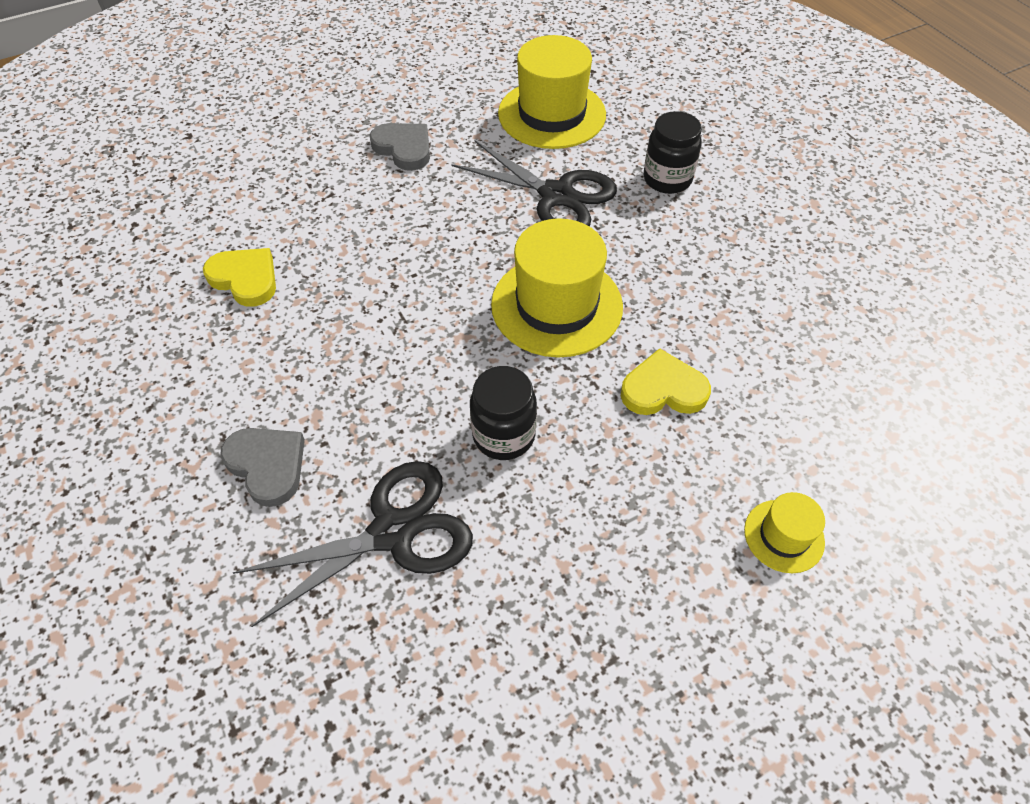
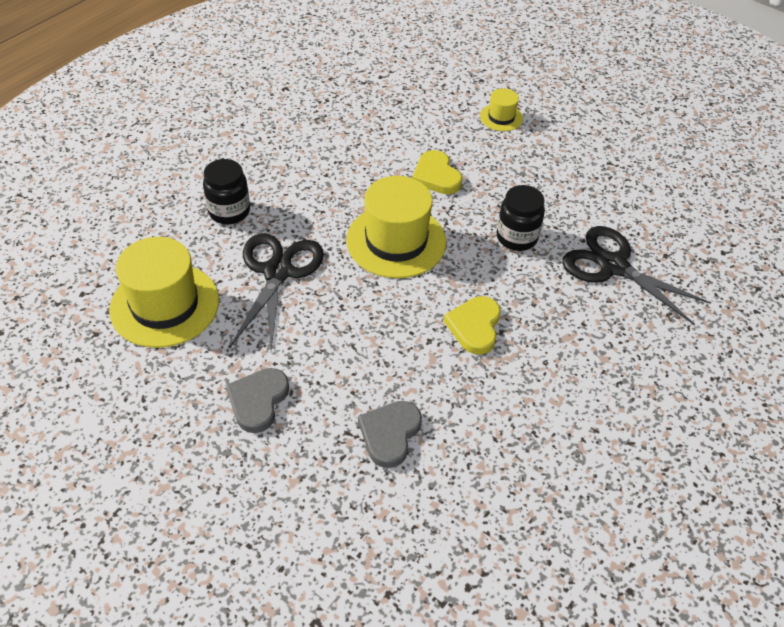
camera: 115 degrees left, 5 degrees down
yellow heart [203,248,276,307] -> yellow heart moved to [443,296,501,355]
grey heart [220,428,305,507] -> grey heart moved to [358,401,422,468]

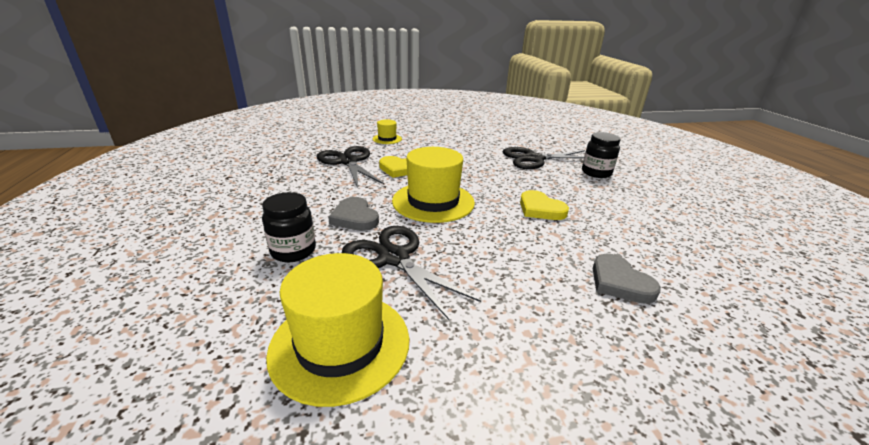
camera: 50 degrees left, 20 degrees down
grey heart [226,368,289,433] -> grey heart moved to [328,197,379,231]
black jar [497,185,545,251] -> black jar moved to [582,132,621,178]
none -> black scissors [317,146,385,188]

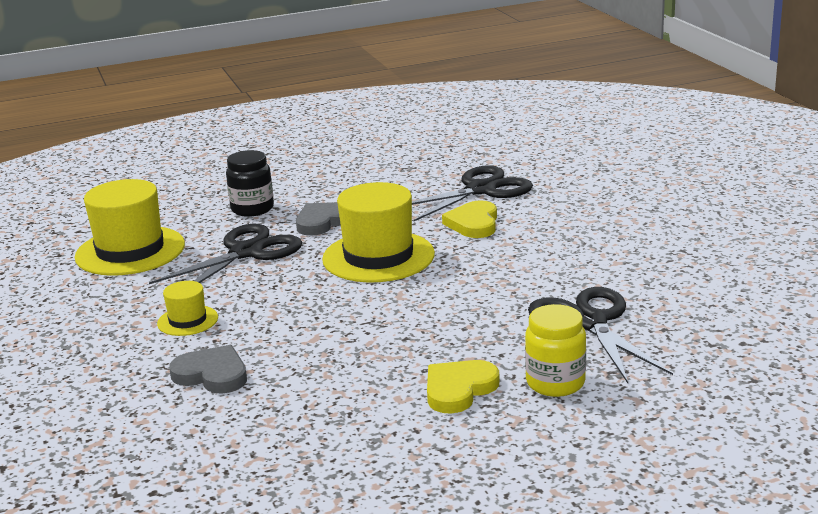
camera: 85 degrees right, 5 degrees down
yellow hat [373,119,402,144] -> yellow hat moved to [157,281,218,336]
yellow heart [520,190,569,220] -> yellow heart moved to [427,360,500,414]
black jar [582,132,621,178] -> yellow jar [525,304,586,397]
grey heart [592,254,661,304] -> grey heart turned 60 degrees clockwise [169,345,247,394]

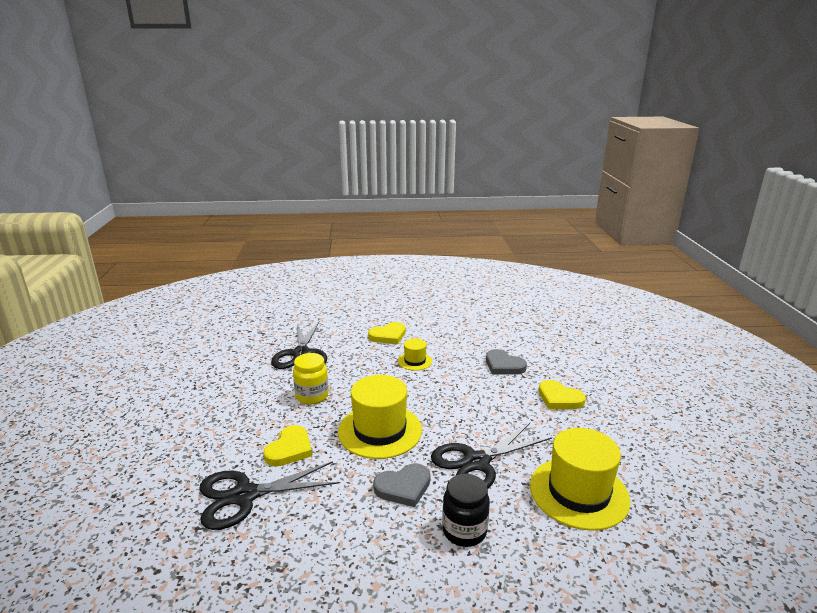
camera: 165 degrees left, 0 degrees up
yellow hat [157,281,218,336] -> yellow hat moved to [398,339,432,371]
yellow jar [525,304,586,397] -> yellow jar moved to [293,353,329,405]
none -> yellow heart [538,380,586,409]

